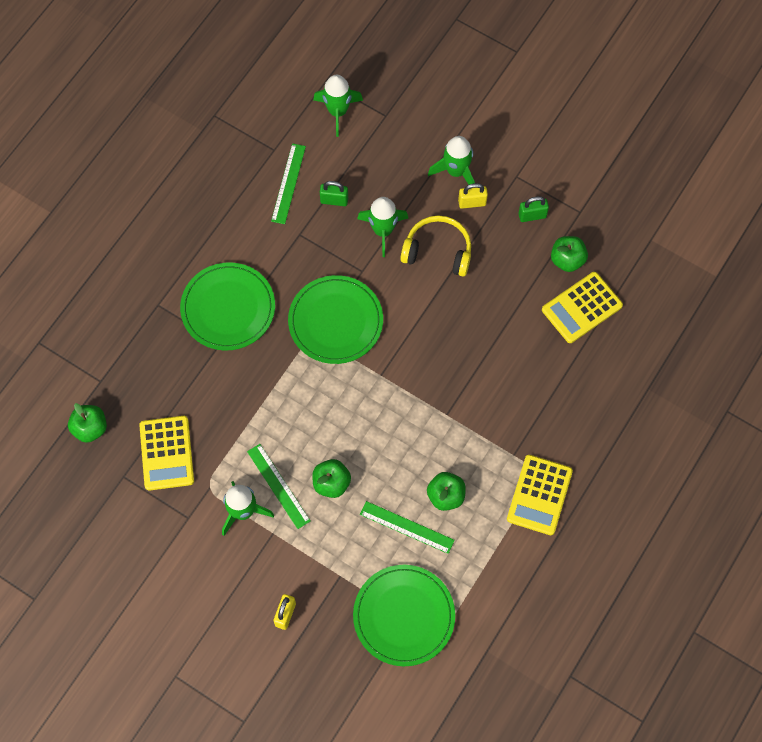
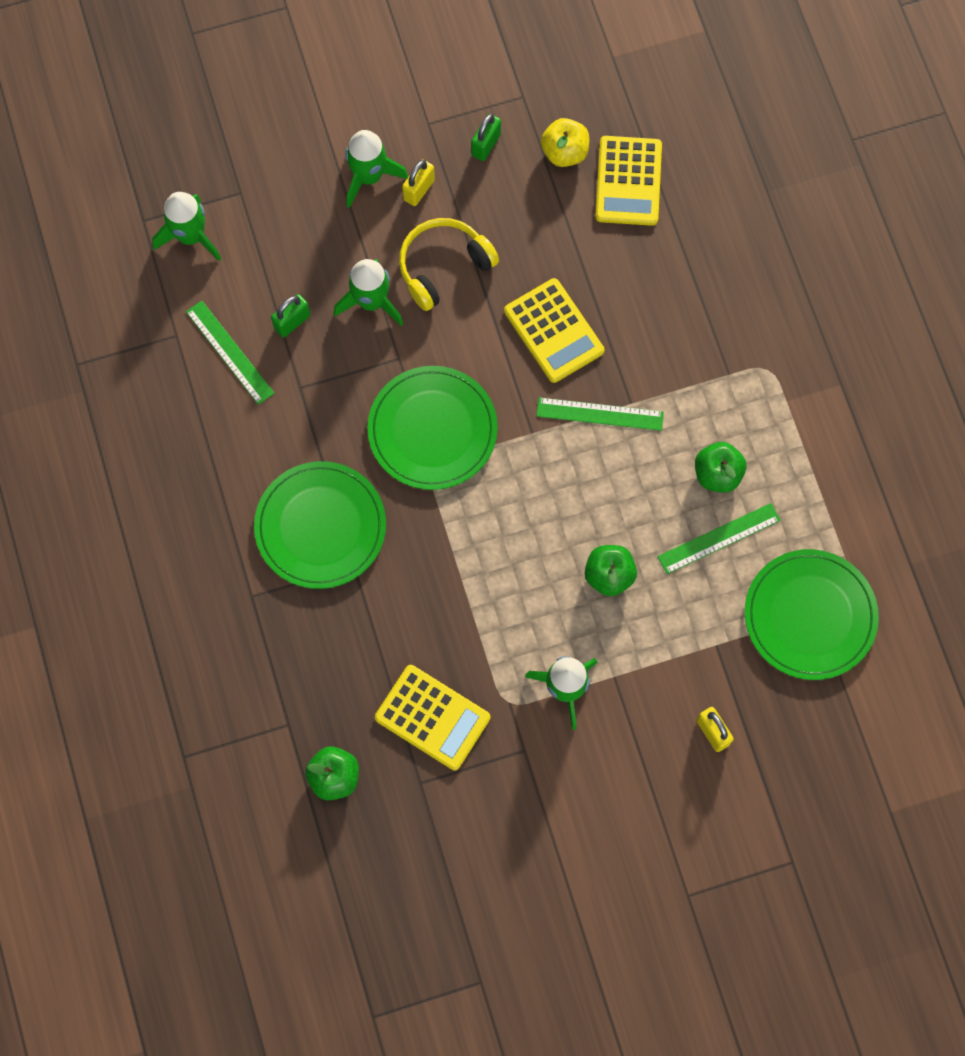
camera: 50 degrees left, 5 degrees up
green ruler [247,444,311,529] -> green ruler moved to [536,397,664,431]
yellow calculator [507,455,573,535] -> yellow calculator moved to [504,278,604,383]
green apple [551,236,588,272] -> yellow apple [541,118,589,167]

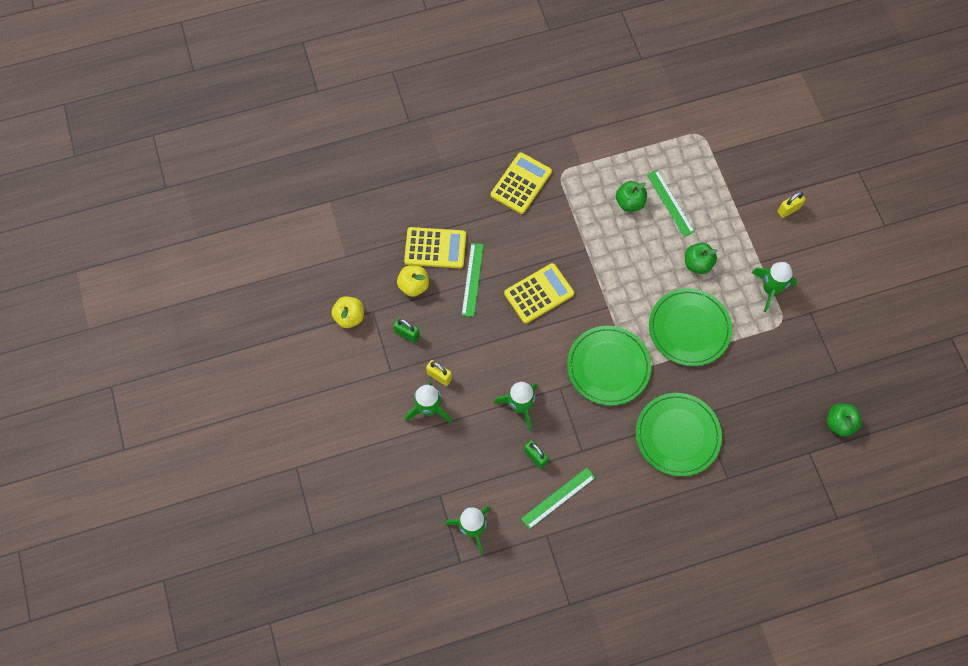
camera: 90 degrees left, 5 degrees down
yellow calculator [375,665,490,770] -> yellow calculator moved to [491,152,552,214]
yellow headphones [399,218,499,311] -> none
green ruler [536,397,664,431] -> green ruler moved to [462,243,484,317]
green plate [745,549,879,680] -> green plate moved to [649,288,732,366]
none -> yellow apple [331,296,364,328]

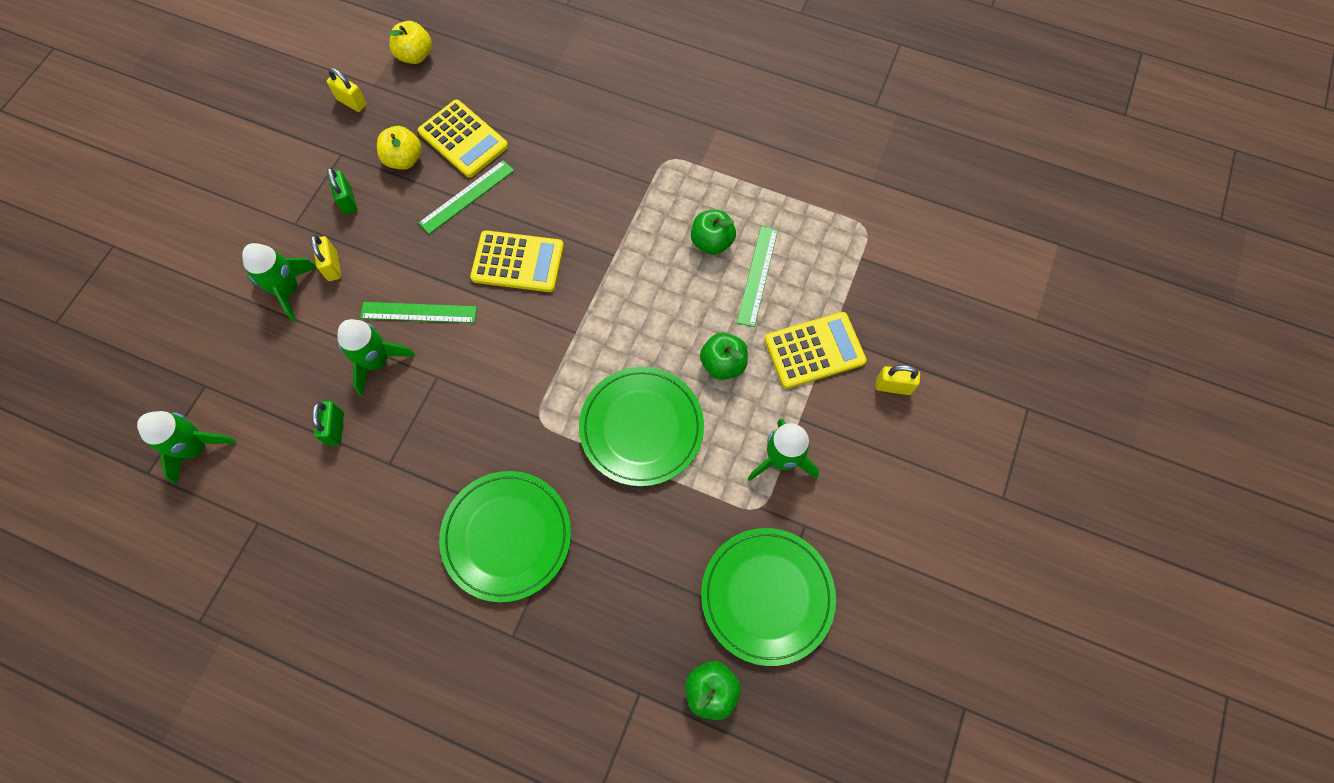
camera: 40 degrees right, 0 degrees up
yellow apple [331,296,364,328] -> yellow apple moved to [388,21,432,64]
yellow calculator [491,152,552,214] -> yellow calculator moved to [765,312,867,389]
green ruler [521,468,595,529] -> green ruler moved to [360,302,477,323]
green plate [567,326,651,406] -> green plate moved to [701,528,836,666]
none -> yellow padlock [327,68,366,112]

